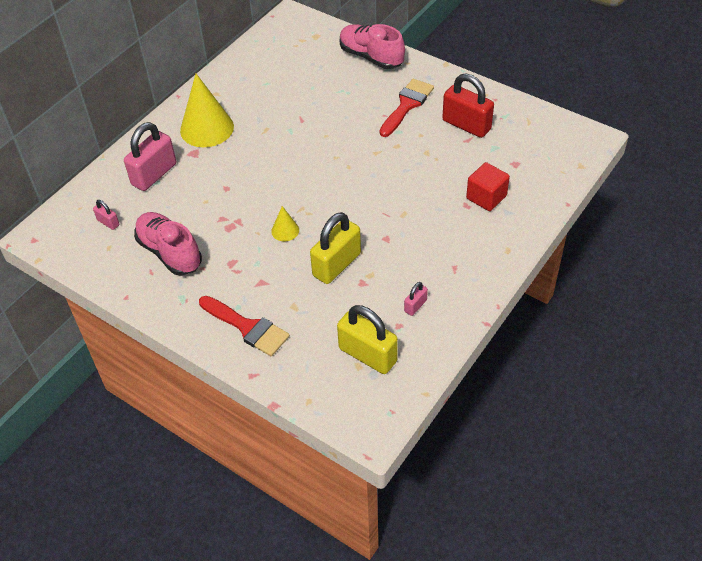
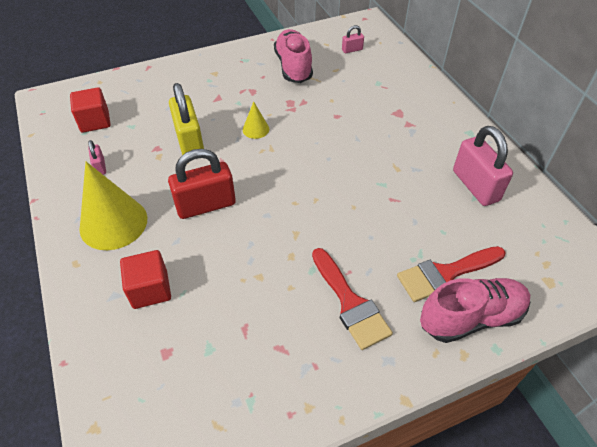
camera: 120 degrees right, 0 degrees up
pink padlock [124,122,176,191] -> pink padlock moved to [453,126,513,206]
pink shoe [134,212,202,275] -> pink shoe turned 90 degrees counterclockwise [274,29,313,83]
yellow cone [180,74,234,147] -> yellow cone moved to [80,162,147,250]
red brush [199,296,290,356] -> red brush moved to [397,246,505,302]
yellow padlock [337,305,398,374] -> red cube [70,87,111,133]
red padlock [442,73,494,138] -> red padlock moved to [168,149,236,219]

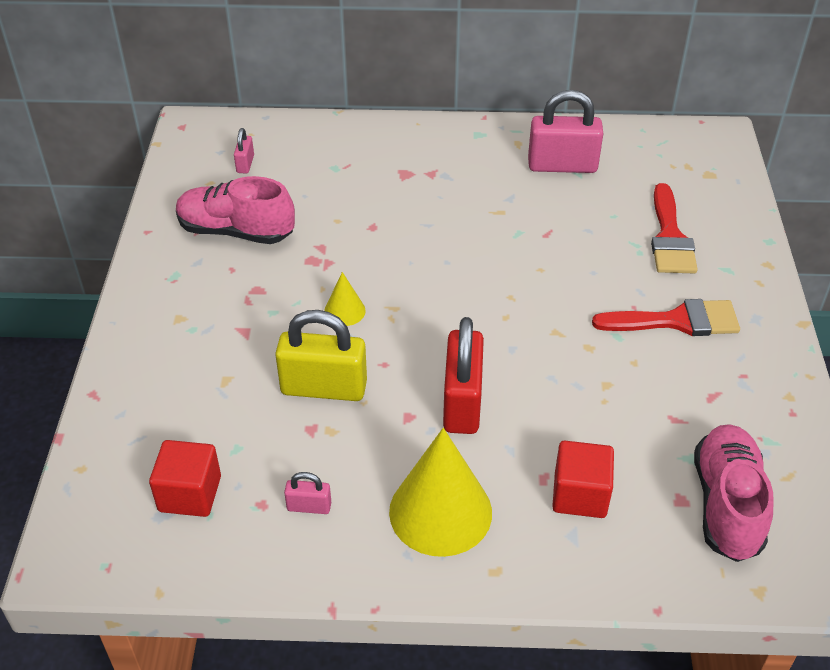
camera: 65 degrees left, 5 degrees down
pink shoe [420,278,530,343] -> pink shoe moved to [694,424,773,562]

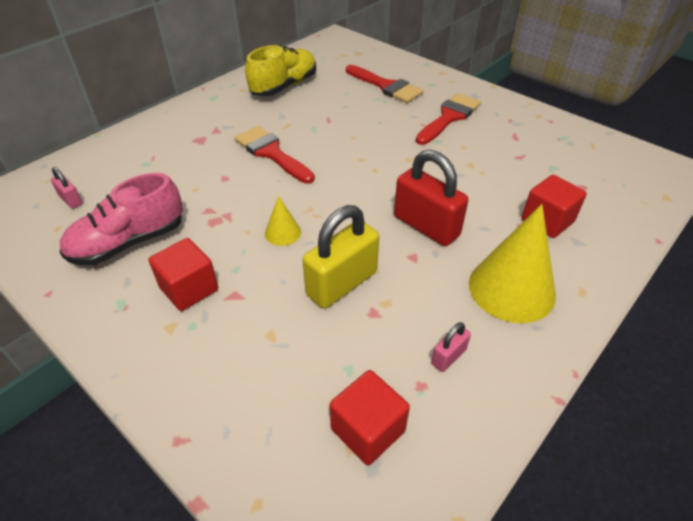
camera: 50 degrees left, 0 degrees up
pink padlock [528,90,603,173] -> yellow shoe [245,45,316,96]
pink shoe [694,424,773,562] -> none
none -> red cube [149,238,218,311]
none -> red brush [235,126,315,184]

